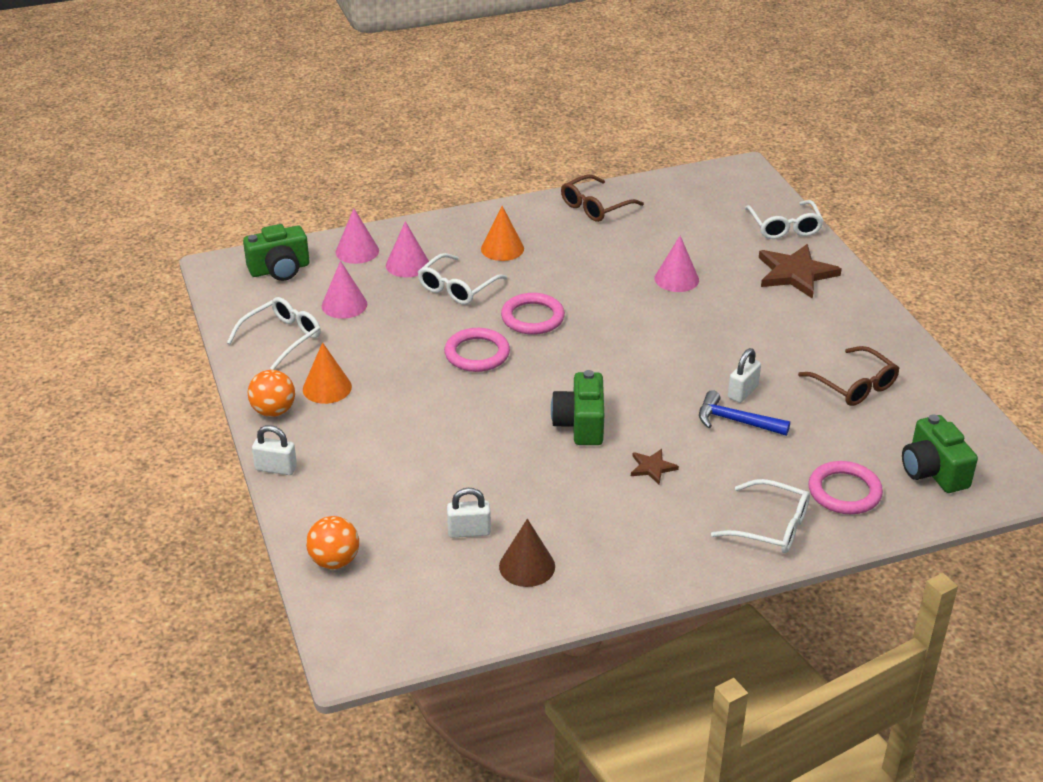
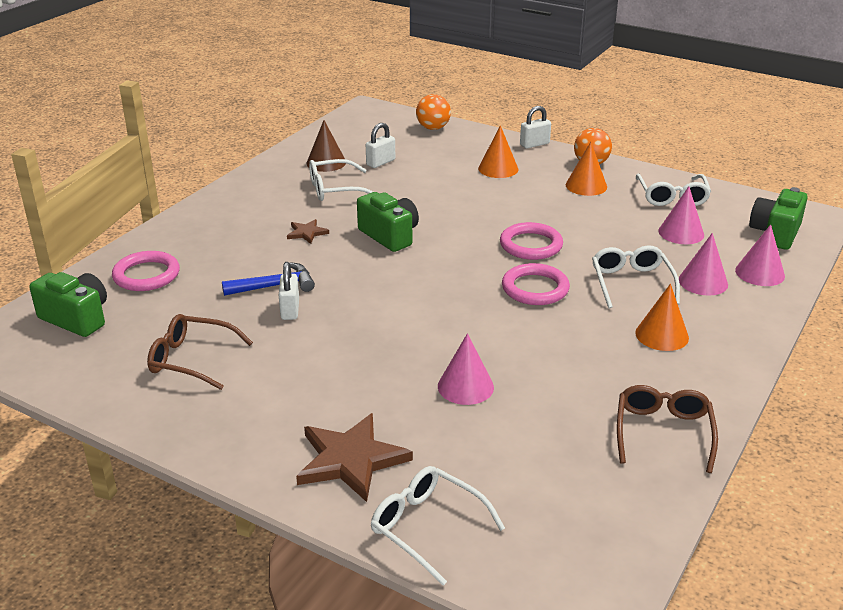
camera: 140 degrees right, 5 degrees down
white glasses [711,479,810,553] -> white glasses moved to [309,159,373,201]
none -> orange cone [478,125,519,178]

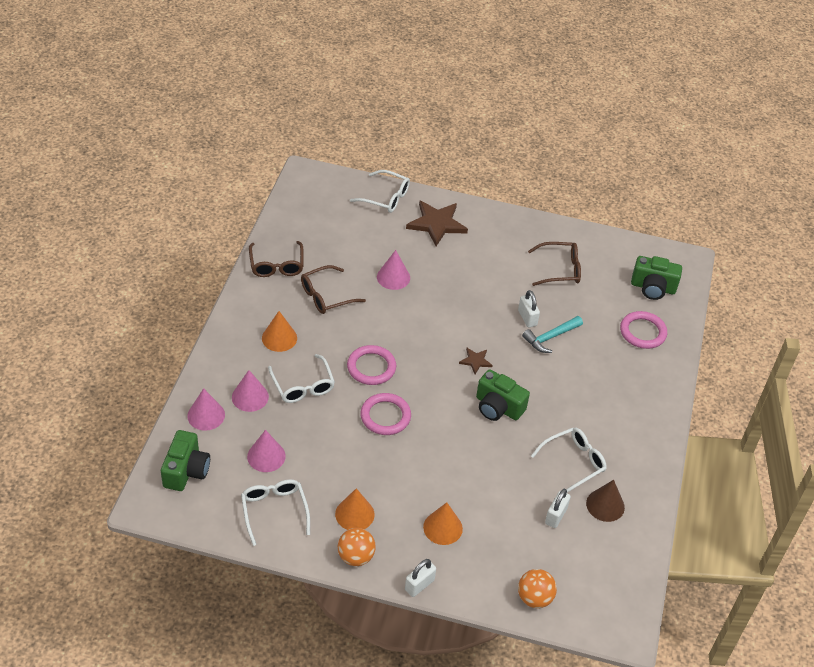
camera: 160 degrees right, 15 degrees up
blue hammer [222,262,315,296] -> turquoise hammer [522,316,583,353]
brown star [287,219,329,244] -> brown star moved to [459,348,493,374]
none -> brown glasses [301,265,366,314]

